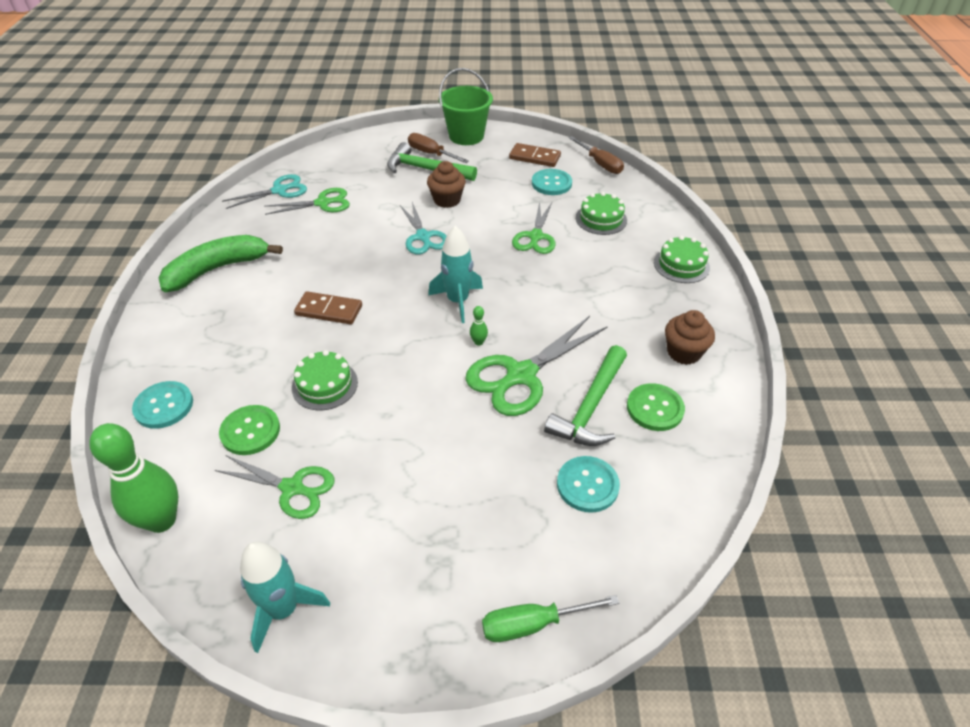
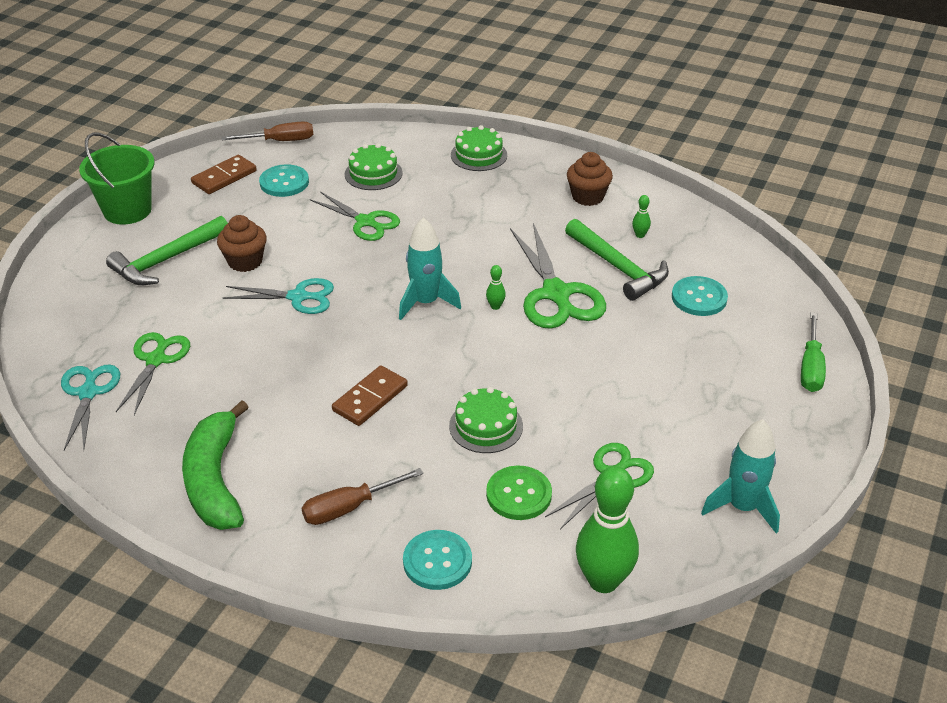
camera: 65 degrees left, 5 degrees down
brown screwdriver [408,133,469,163] -> brown screwdriver moved to [302,468,424,525]
green button [627,383,685,431] -> green bowling pin [632,195,651,238]

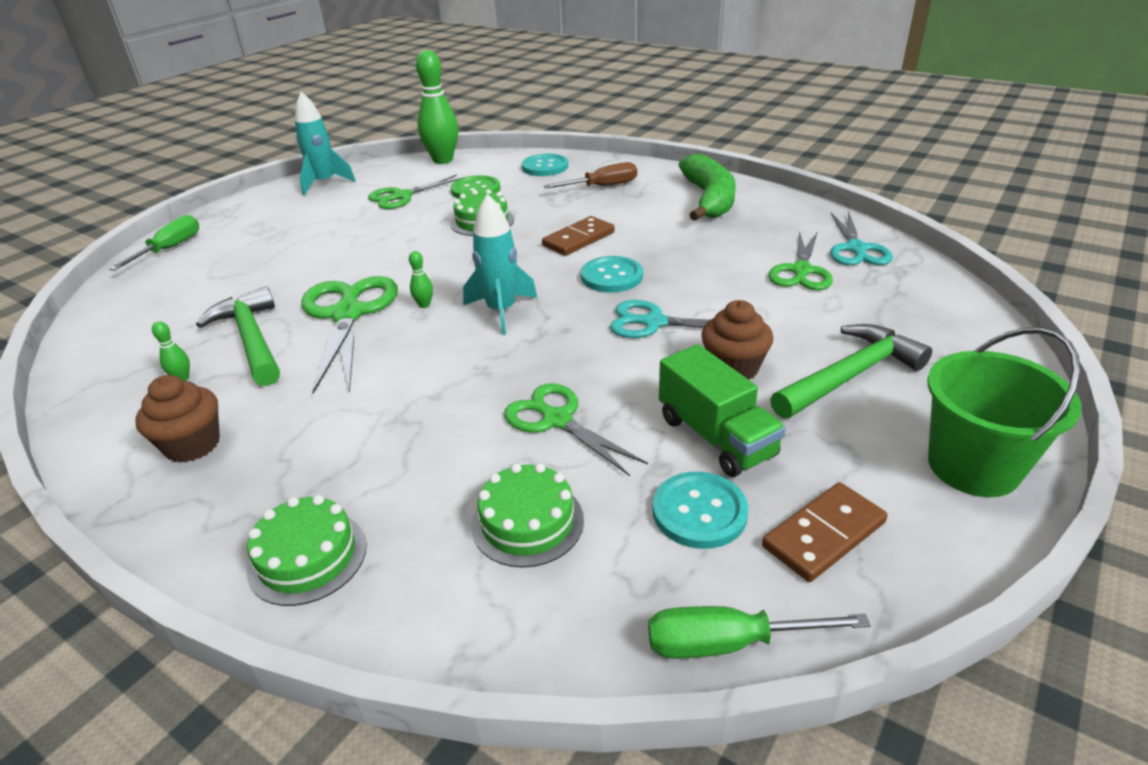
camera: 170 degrees left, 5 degrees down
brown screwdriver [222,121,313,141] -> green screwdriver [648,606,871,659]
turquoise button [672,276,728,316] -> turquoise button moved to [581,256,643,293]
none -> green truck [659,344,786,477]

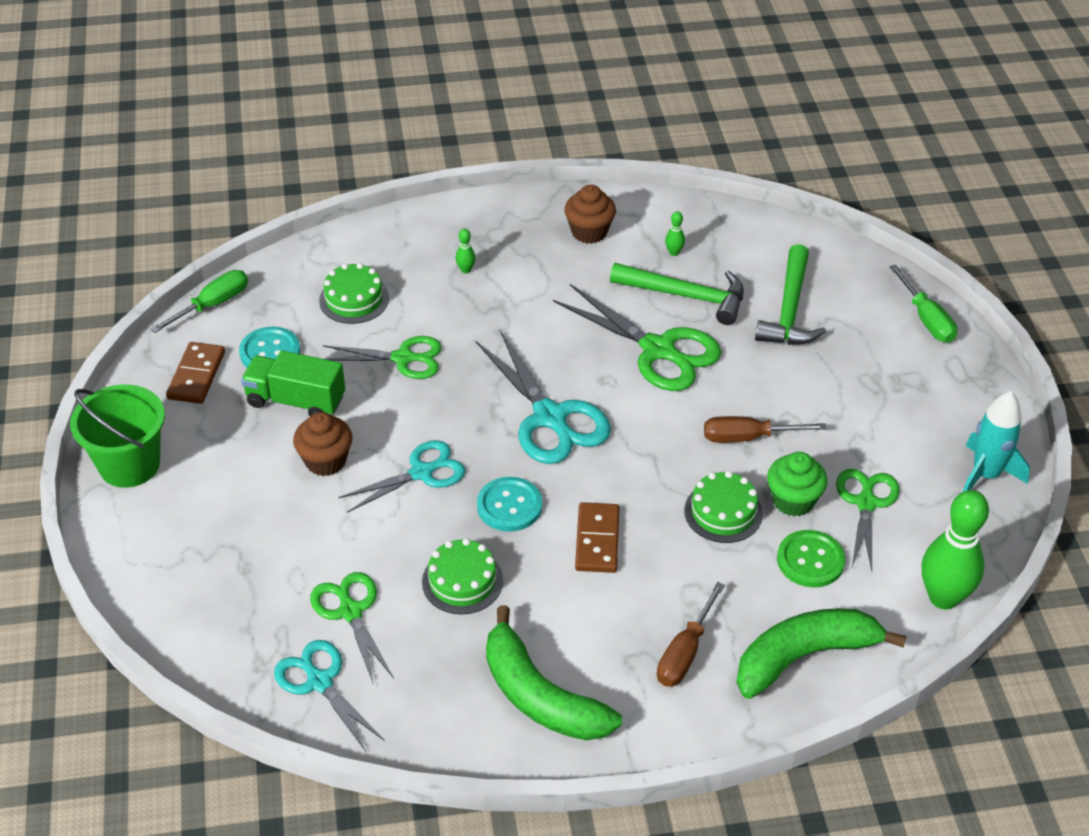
camera: 135 degrees right, 10 degrees up
green cake [247,495,367,606] -> green cake moved to [422,538,503,614]
green bowling pin [409,251,433,308] -> green bowling pin moved to [456,229,476,273]
turquoise rocket [463,194,537,335] -> turquoise scissors [475,330,611,464]
turquoise button [522,154,568,176] -> green banana [736,608,907,699]
green hammer [770,324,932,419] -> green hammer moved to [755,244,826,345]
none -> brown screwdriver [704,416,826,443]
none -> green cupcake [767,452,828,516]

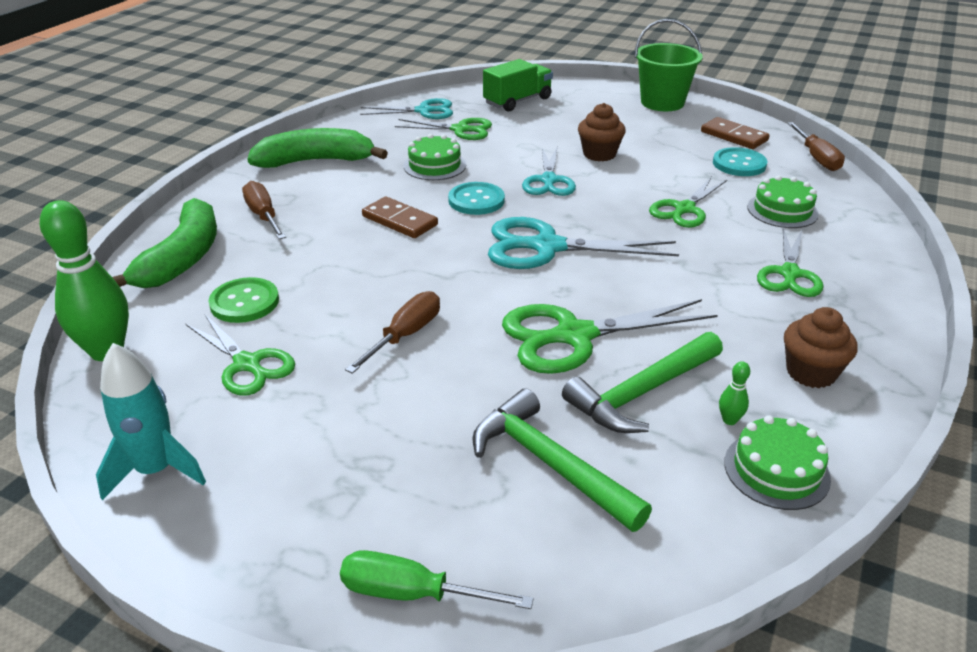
camera: 125 degrees right, 10 degrees down
green screwdriver [151,270,248,333] -> brown screwdriver [787,122,845,171]
green truck [241,350,345,417] -> green truck moved to [483,59,553,111]
green bowling pin [456,229,476,273] -> green scissors [757,229,824,297]
green cake [684,471,763,543] -> green cake moved to [724,415,831,510]
green cupcake [767,452,828,516] -> none

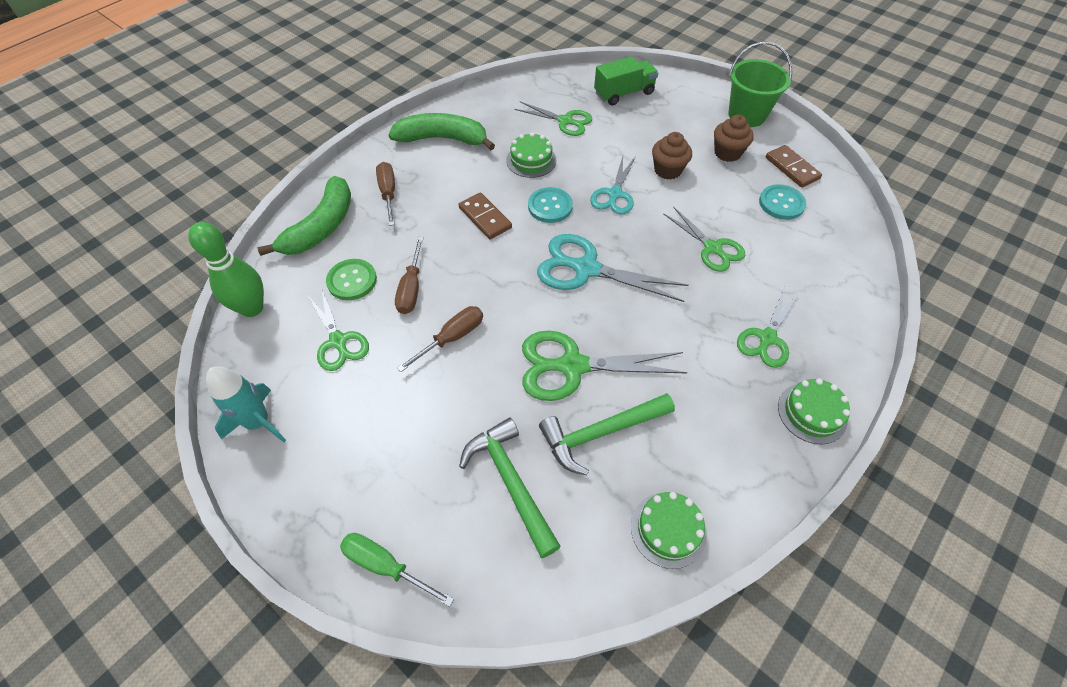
camera: 15 degrees right, 20 degrees up
turquoise scissors [360,98,453,119] -> none
green scissors [649,177,727,228] -> green scissors turned 90 degrees counterclockwise [663,206,745,272]
green bowling pin [719,361,750,425] -> none
green cake [747,175,819,228] -> green cake moved to [778,378,850,444]
brown cupcake [784,307,857,388] -> brown cupcake moved to [714,115,754,162]
brown screwdriver [787,122,845,171] -> brown screwdriver moved to [395,237,424,314]

